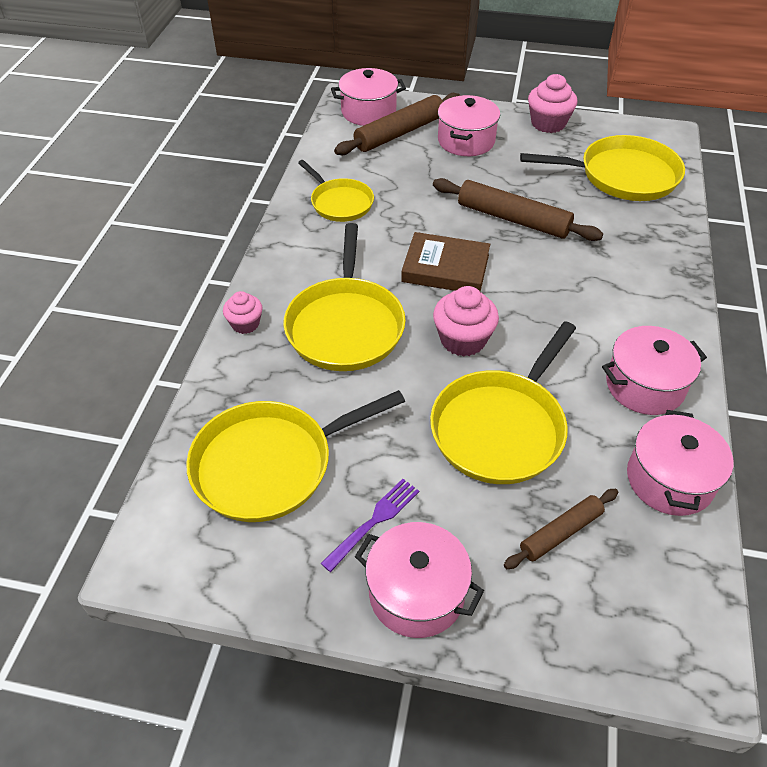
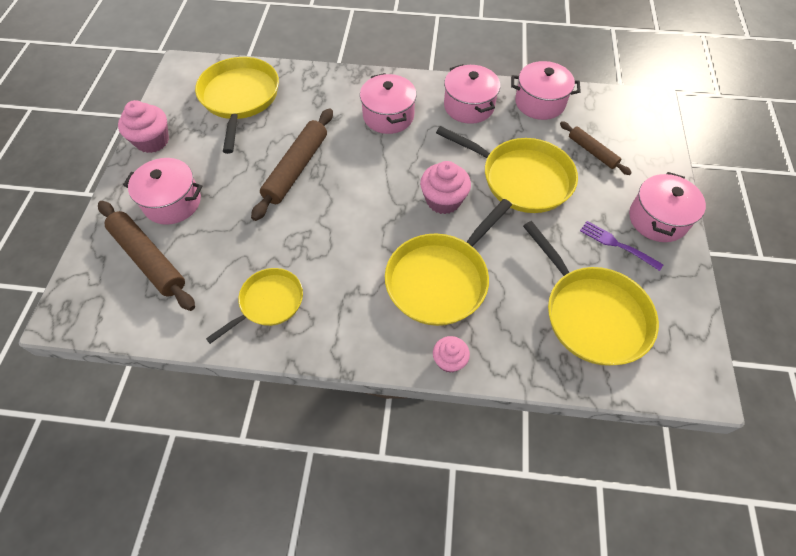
camera: 95 degrees left, 10 degrees up
yellow pan [283,223,406,371] -> yellow pan turned 135 degrees clockwise [385,199,512,326]
pink pot [331,68,406,126] -> pink pot moved to [360,73,417,134]
brown book [401,232,490,292] -> none

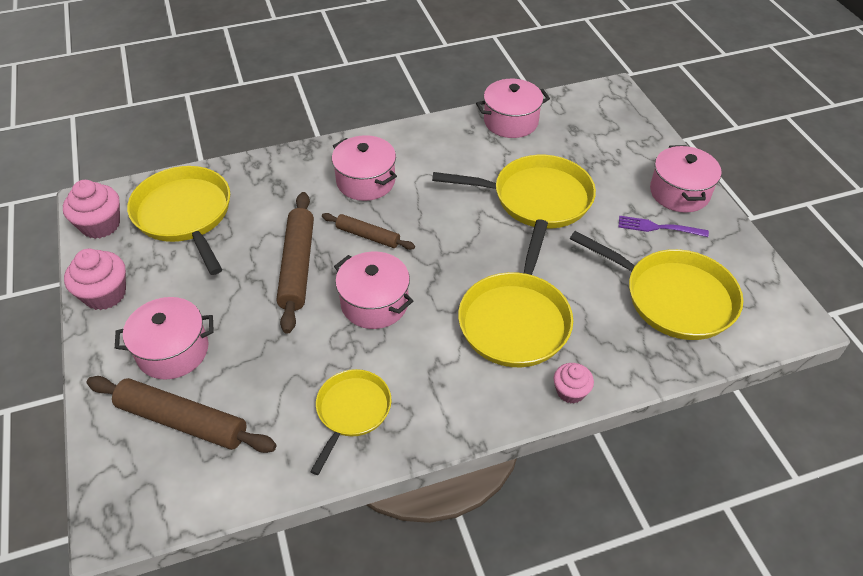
camera: 25 degrees left, 10 degrees down
pink cupcake [420,161,471,214] -> pink cupcake moved to [63,180,120,239]
pink pot [444,64,500,124] -> pink pot moved to [334,252,413,329]
brown rolling pin [560,121,632,175] -> brown rolling pin moved to [322,213,415,250]

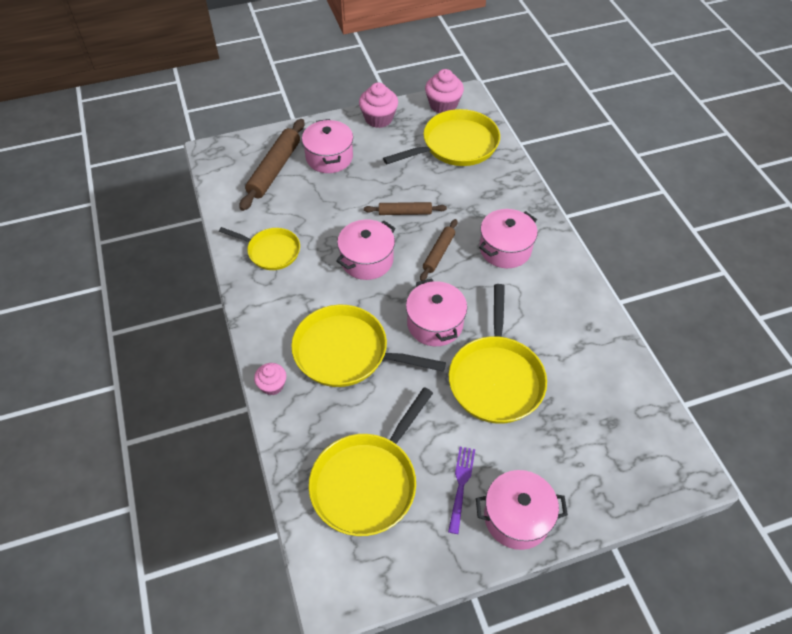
camera: 90 degrees right, 5 degrees up
brown rolling pin [276,192,314,334] -> brown rolling pin [364,202,447,215], size x0.59
pink pot [476,79,550,138] -> pink pot moved to [406,278,467,346]

